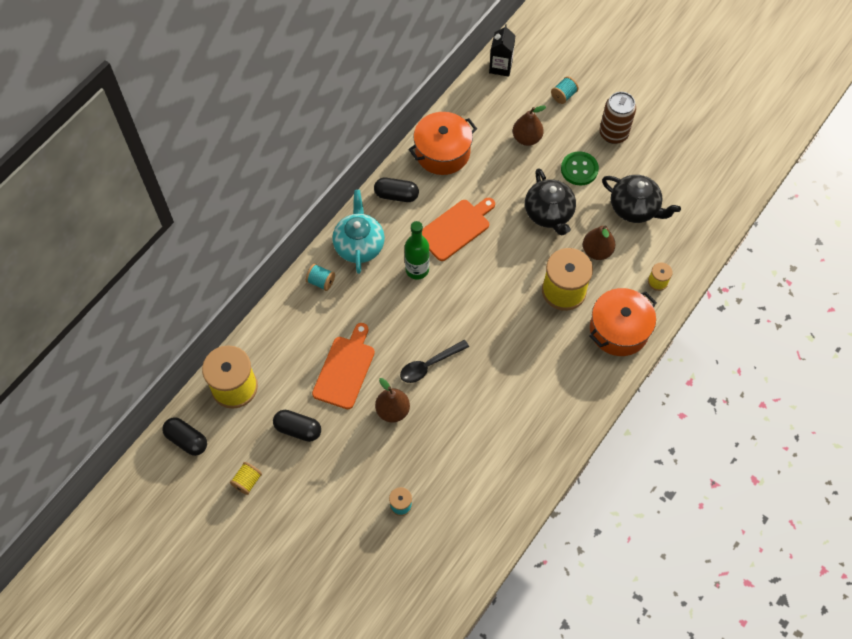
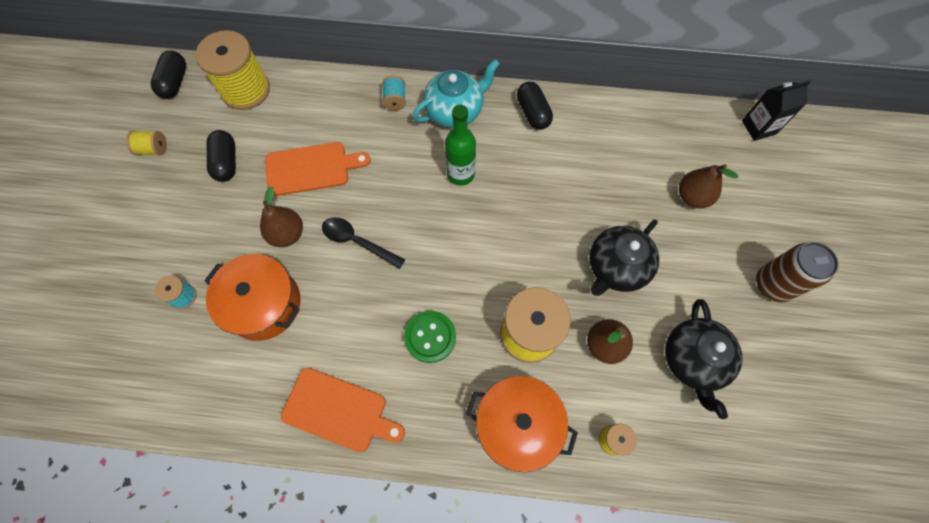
camera: 60 degrees right, 5 degrees up
orange pot [408,112,477,175] -> orange pot moved to [204,254,301,341]
orange cutting board [422,198,495,261] -> orange cutting board moved to [281,368,405,452]
turquoise spool [551,76,579,104] -> none
green button [561,151,599,186] -> green button moved to [404,311,456,363]

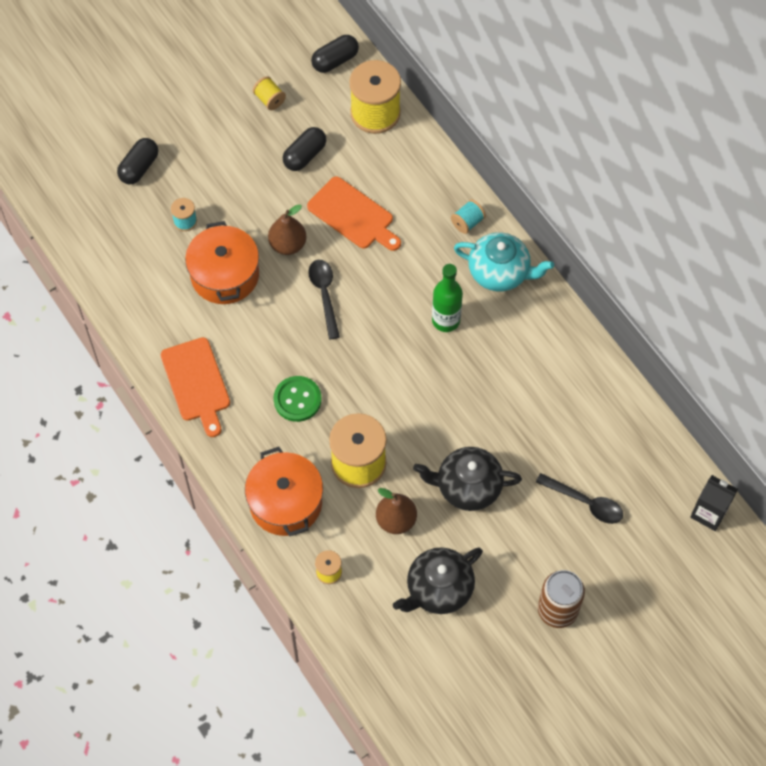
camera: 50 degrees right, 5 degrees down
black capsule [517,82,553,130] -> black capsule moved to [117,138,158,184]
brown pear [679,164,738,208] -> black spoon [536,473,623,524]

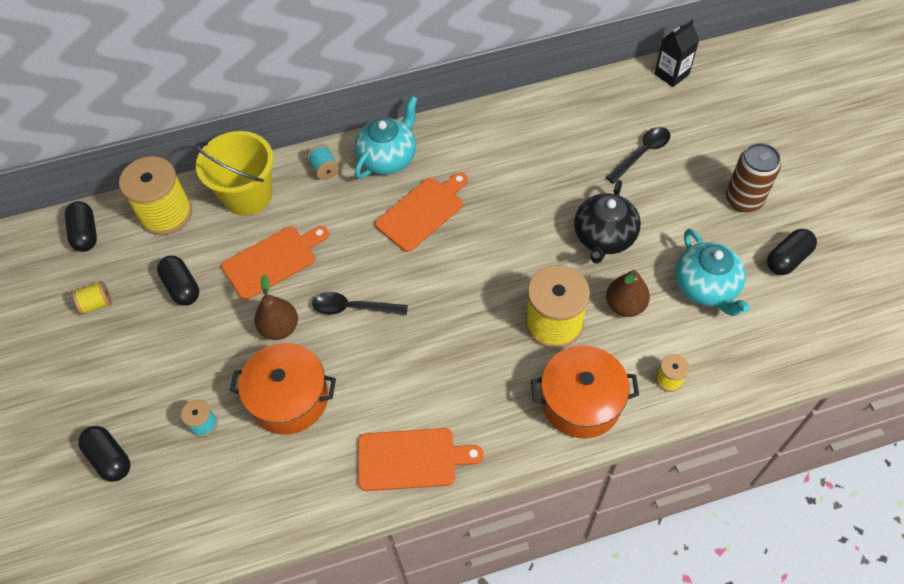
camera: 70 degrees left, 5 degrees down
green button [273,376,321,422] -> none
black teapot [393,547,483,614] -> turquoise teapot [675,229,750,316]
green bottle [432,264,463,332] -> orange cutting board [375,172,468,252]
none -> yellow bucket [195,131,273,216]
none -> black capsule [767,229,817,275]

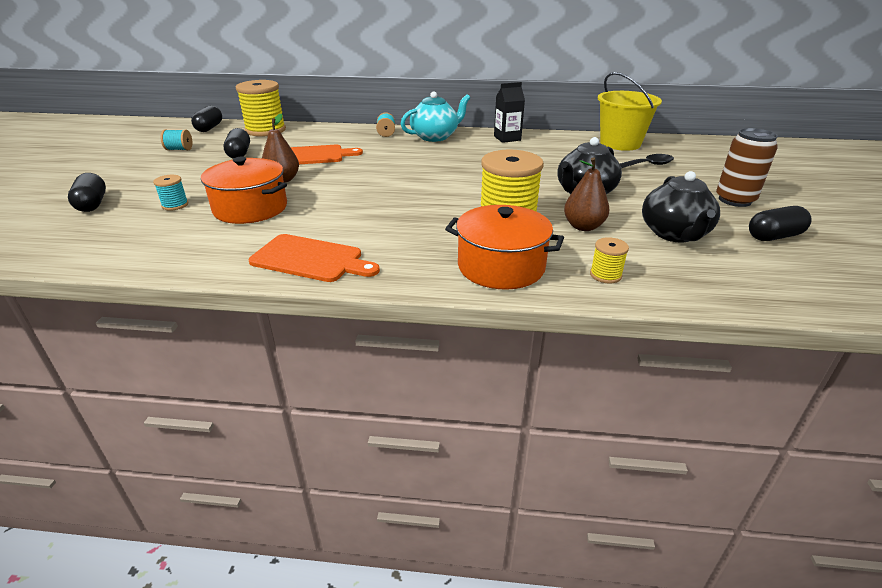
camera: 20 degrees right, 25 degrees down
yellow spool [72,281,112,315] -> turquoise spool [161,129,192,150]
yellow bucket [195,131,273,216] -> yellow bucket moved to [598,72,662,151]
black spoon [312,292,408,315] -> none
orange cutting board [375,172,468,252] -> none
black carton [654,19,699,87] -> black carton moved to [494,82,525,143]
turquoise teapot [675,229,750,316] -> black teapot [642,171,720,243]

